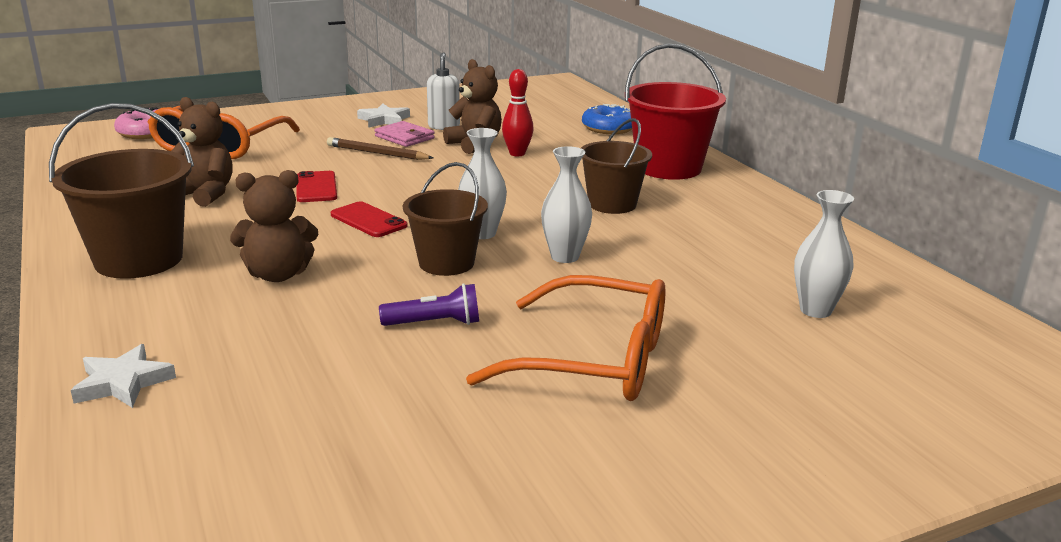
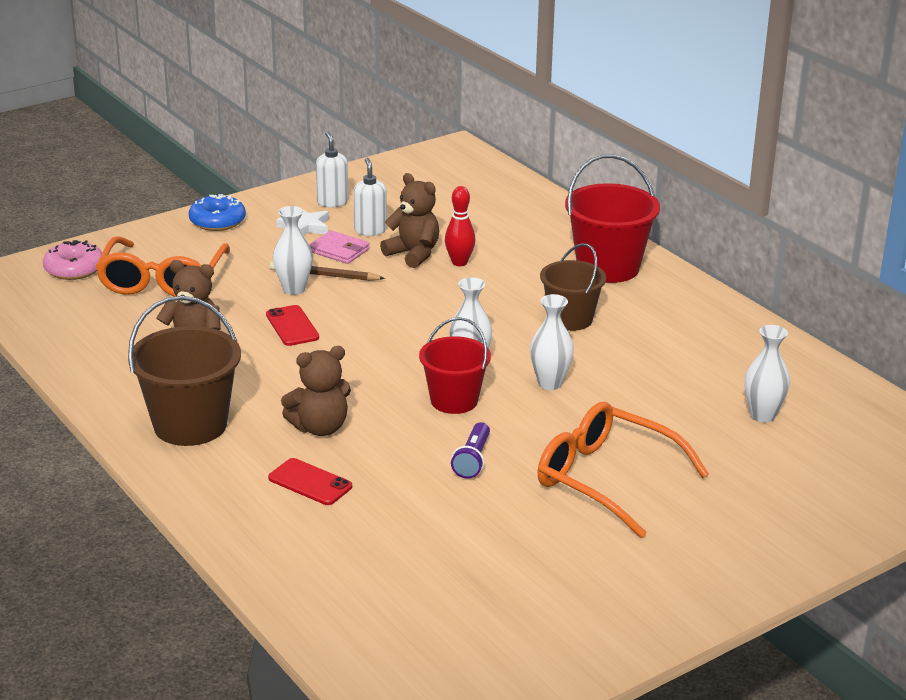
camera: 10 degrees left, 5 degrees up
white star [71,344,176,408] -> none
red phone [331,201,407,237] -> red phone moved to [268,458,352,505]
purple flashlight [379,284,479,326] -> purple flashlight turned 120 degrees clockwise [451,422,490,479]
brown bucket [403,162,488,276] -> red bucket [419,317,491,414]
orange glasses [466,275,666,401] -> orange glasses turned 150 degrees counterclockwise [537,402,709,538]
blue donut [582,104,632,134] -> blue donut moved to [188,194,246,231]
none -> white vase [273,206,313,295]
none -> white soap dispenser [316,131,348,207]

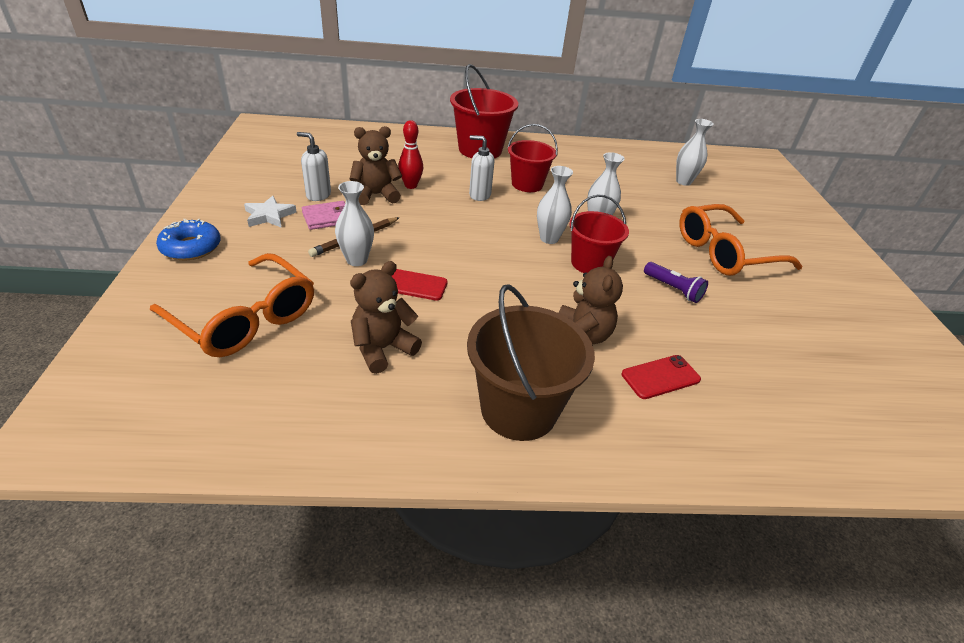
camera: 60 degrees left, 10 degrees up
pink donut [43,240,102,280] -> none
white soap dispenser [316,131,348,207] -> white soap dispenser moved to [469,135,494,201]
brown bucket [540,243,606,331] -> red bucket [507,124,558,192]

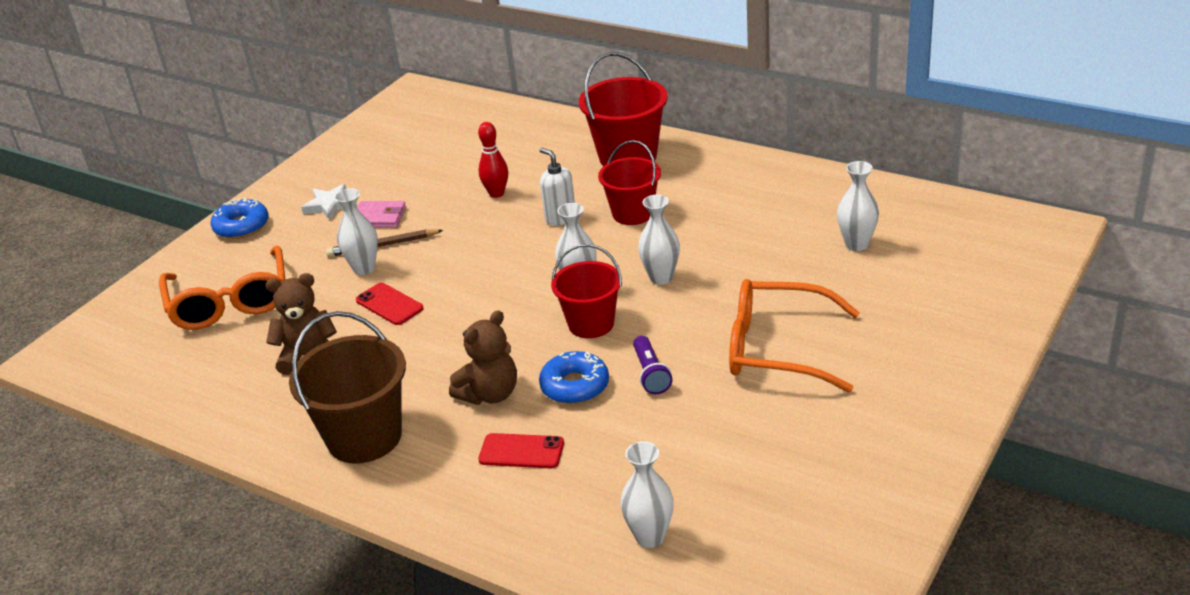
camera: 40 degrees right, 5 degrees down
white soap dispenser [297,132,331,201] -> none
brown teddy bear [350,126,402,205] -> none
none -> blue donut [539,351,609,404]
none -> white vase [620,441,673,548]

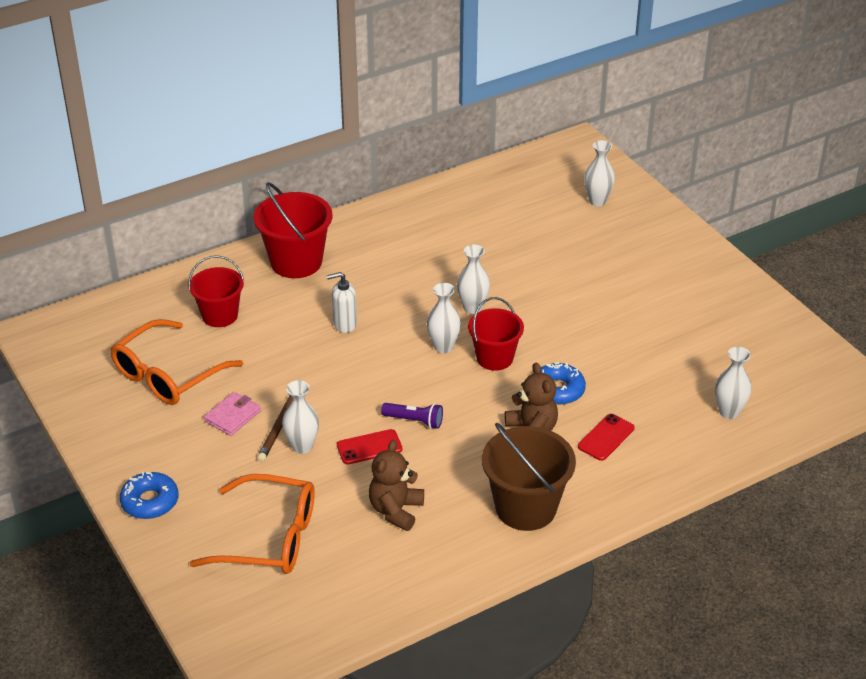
camera: 65 degrees left, 5 degrees up
white star [301,184,357,220] -> none
red bowling pin [478,122,508,198] -> none
red bucket [598,140,661,225] -> red bucket moved to [188,256,244,327]
purple flashlight [633,336,672,394] -> purple flashlight moved to [381,403,443,429]
orange glasses [729,279,860,392] -> orange glasses moved to [111,319,243,405]
white vase [837,161,879,251] -> white vase moved to [584,140,615,206]

